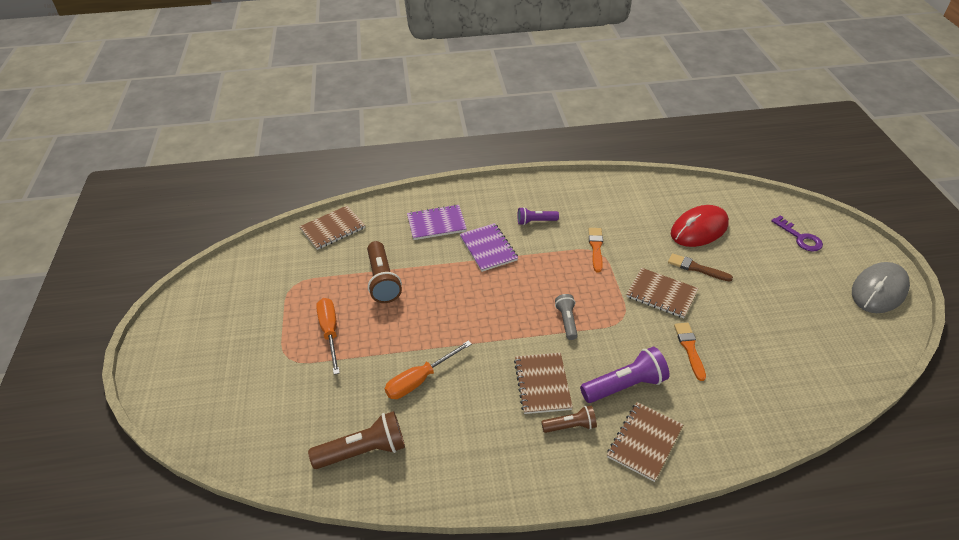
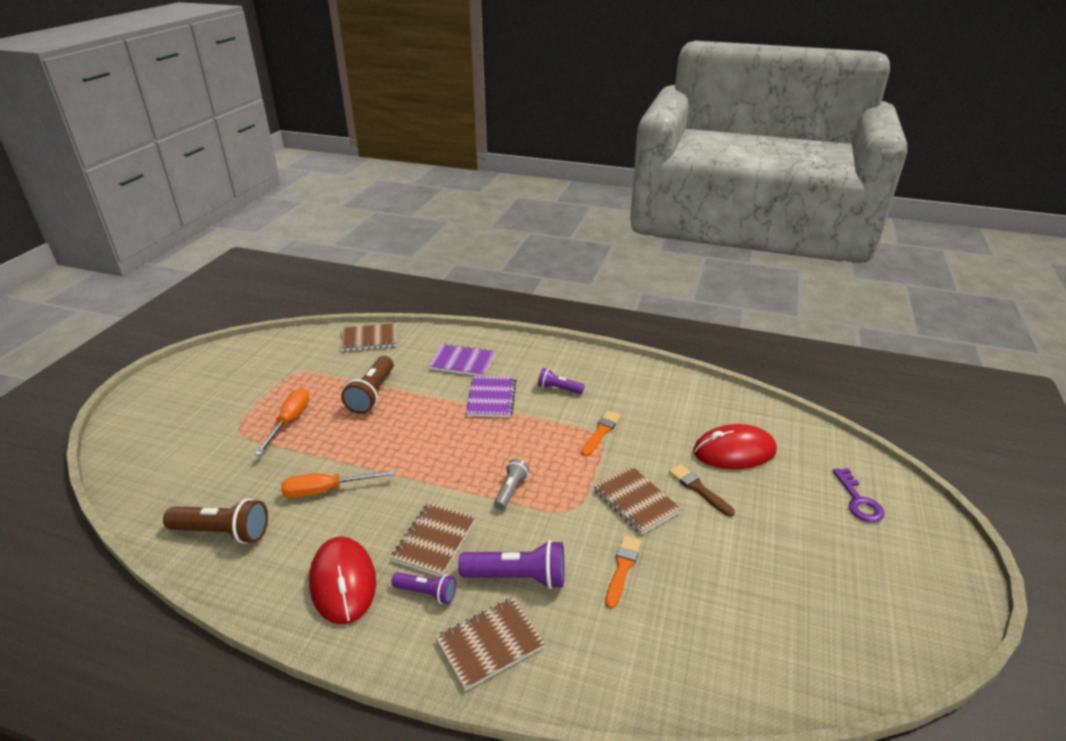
camera: 25 degrees right, 10 degrees down
brown flashlight [541,405,597,433] -> purple flashlight [391,572,456,604]
grey mouse [852,262,910,313] -> none
none -> red mouse [309,536,376,625]

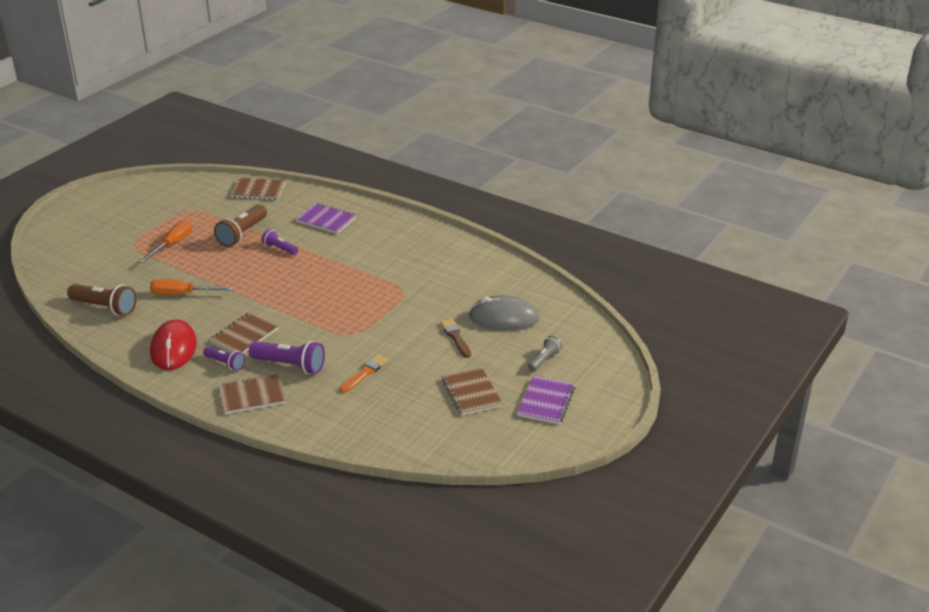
camera: 15 degrees right, 0 degrees up
purple notebook [466,376,516,417] -> purple notebook moved to [517,376,575,424]
grey flashlight [494,459,530,510] -> grey flashlight moved to [528,335,562,372]
purple flashlight [538,368,585,394] -> purple flashlight moved to [261,229,298,255]
orange brush [581,411,621,456] -> none
brown notebook [594,466,681,535] -> brown notebook moved to [442,367,503,416]
red mouse [693,424,777,469] -> grey mouse [469,295,540,331]
purple key [833,468,885,522] -> none

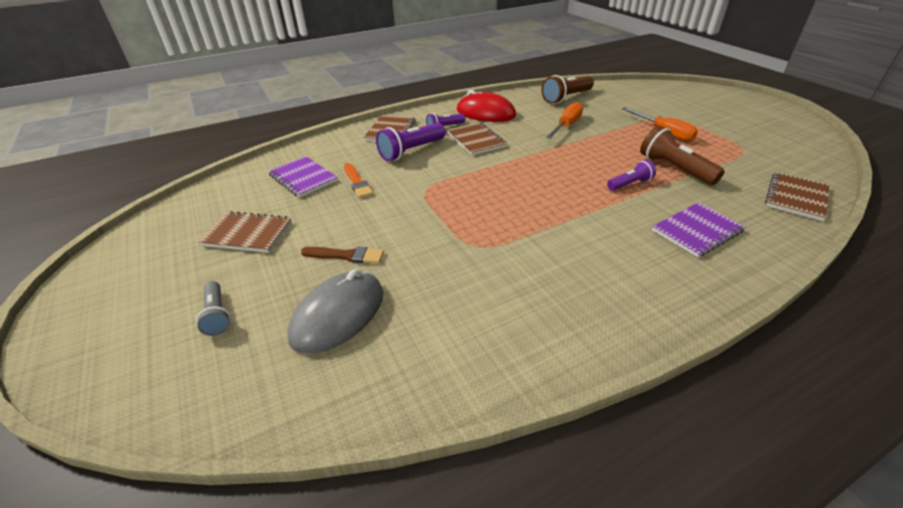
camera: 120 degrees right, 5 degrees up
purple notebook [517,376,575,424] -> purple notebook moved to [268,156,338,197]

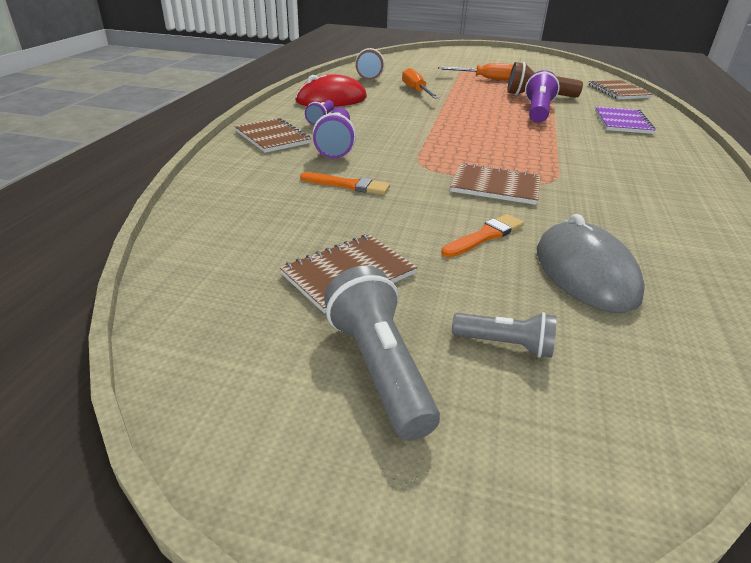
camera: 50 degrees left, 5 degrees down
purple notebook [268,156,338,197] -> none
brown brush [301,247,384,264] -> orange brush [441,214,524,257]
brown notebook [447,122,507,155] -> brown notebook moved to [450,163,541,205]
purple flashlight [607,160,656,191] -> purple flashlight [525,70,560,123], size x1.68
none -> grey flashlight [324,266,440,441]

